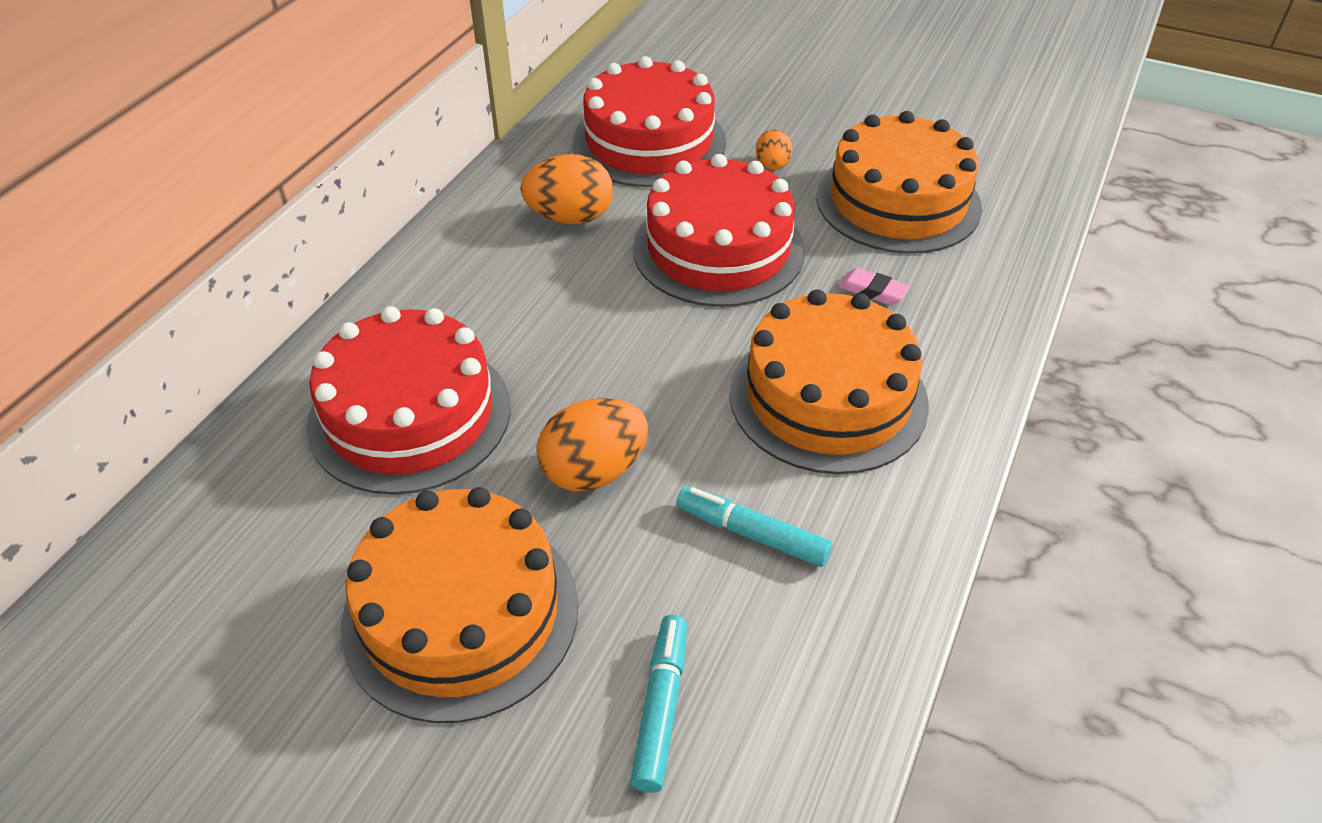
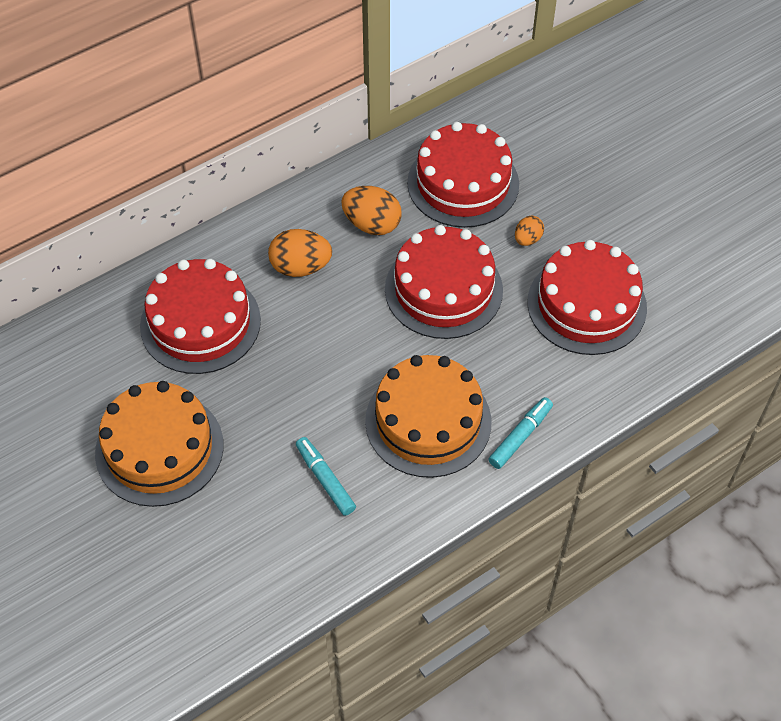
camera: 30 degrees right, 10 degrees up
orange egg [537,398,648,492] -> orange egg moved to [268,229,332,277]
turquoise marker [630,615,687,793] -> turquoise marker moved to [488,397,553,469]
orange cake [816,111,982,254] -> red cake [527,240,647,355]
pink eraser [838,268,910,305] -> none

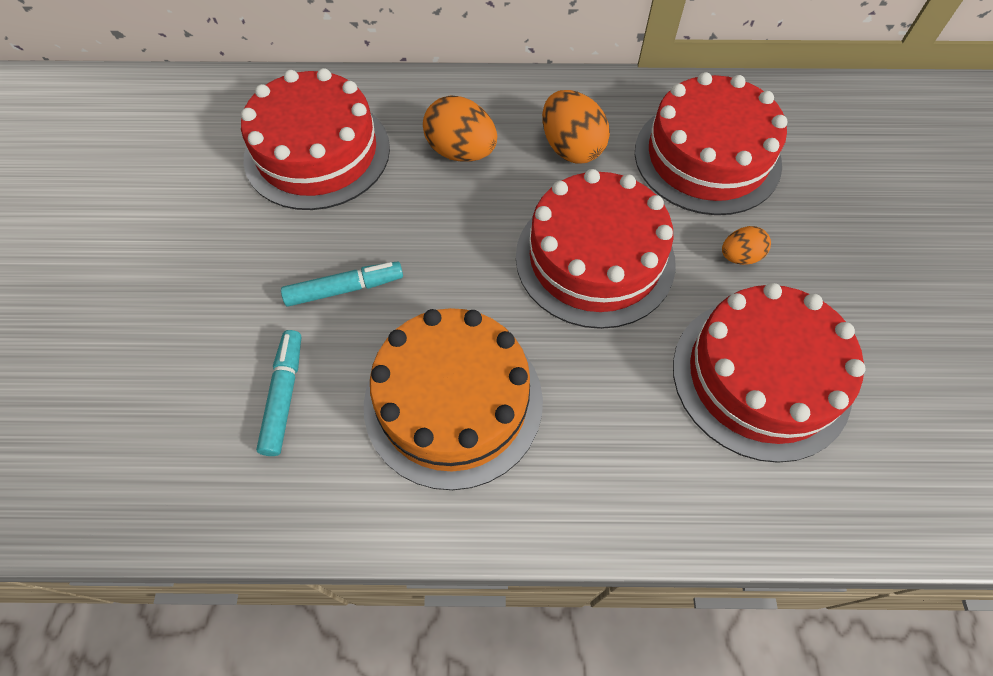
camera: 35 degrees right, 5 degrees up
orange cake [95,381,224,507] -> none
turquoise marker [488,397,553,469] -> turquoise marker moved to [281,261,403,307]

